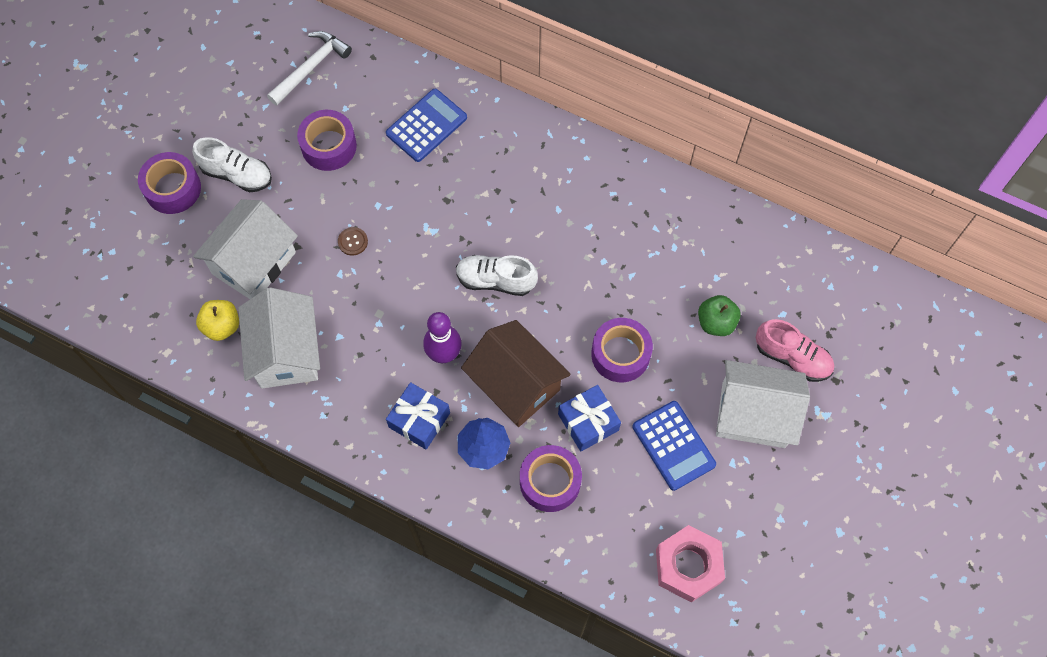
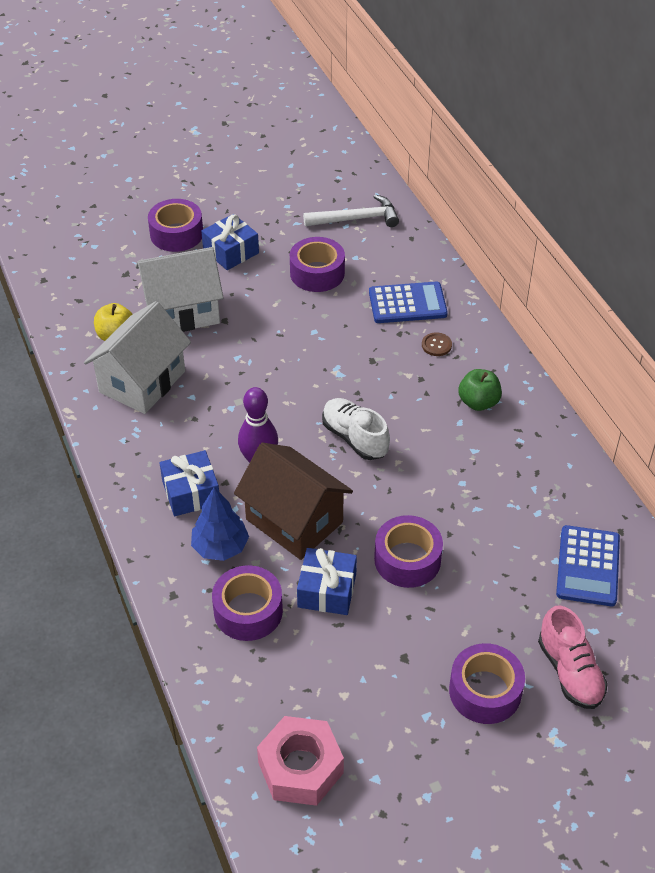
camera: 40 degrees right, 20 degrees down
white shoe [192,137,272,192] -> blue gift [201,214,259,270]
brown button [338,227,368,256] -> brown button moved to [422,332,452,356]
brown house [461,320,570,427] -> brown house turned 45 degrees counterclockwise [234,443,353,560]
blue calculator [632,401,716,491] -> blue calculator moved to [556,525,620,606]
green apple [698,295,741,336] -> green apple moved to [458,369,502,411]
white house [716,360,810,448] -> purple tape [449,643,525,724]

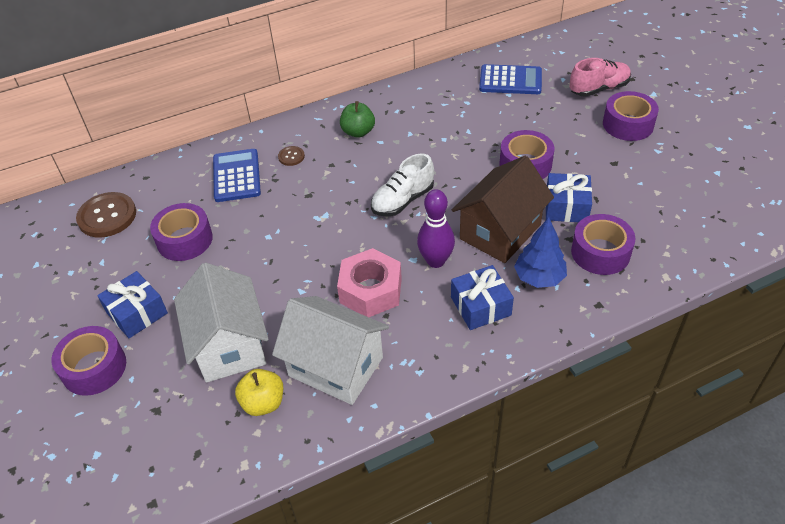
camera: 90 degrees left, 0 degrees up
pink nut [257,716,344,806] -> pink nut moved to [337,248,402,317]
white hammer [303,195,399,227] -> brown button [76,192,136,238]

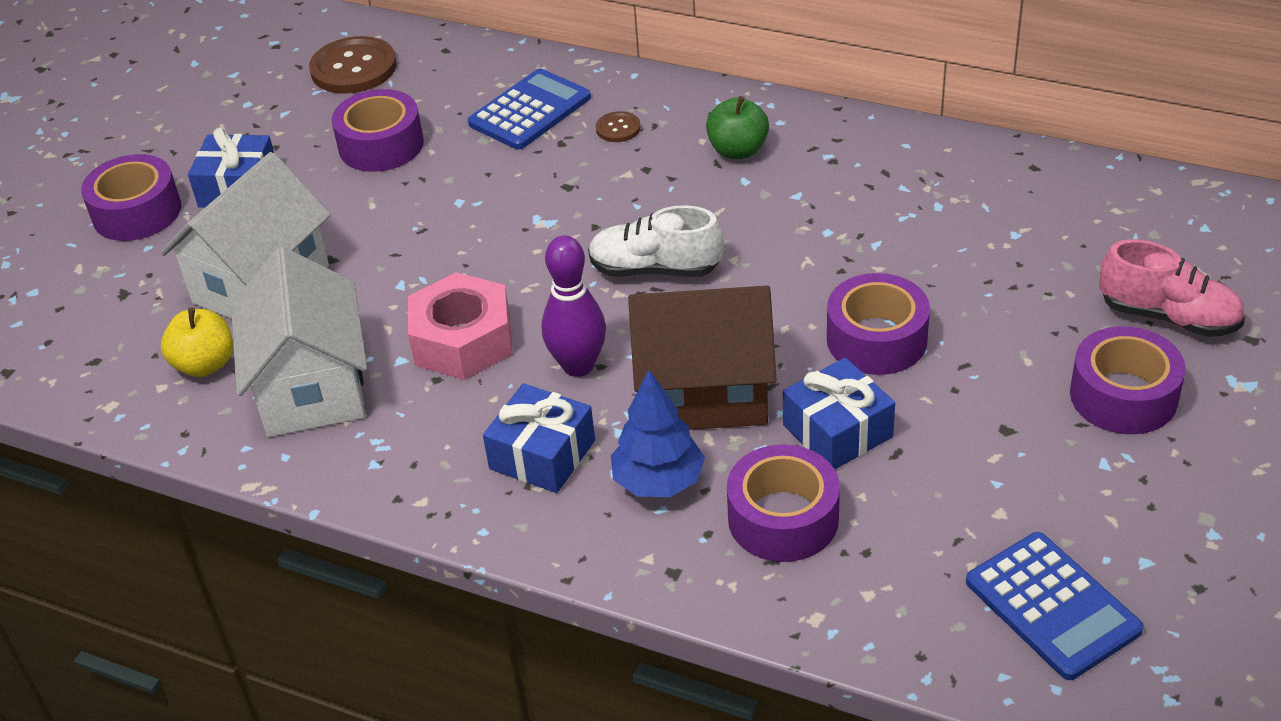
camera: 50 degrees right, 5 degrees down
blue calculator [479,64,542,94] -> blue calculator moved to [966,532,1144,680]

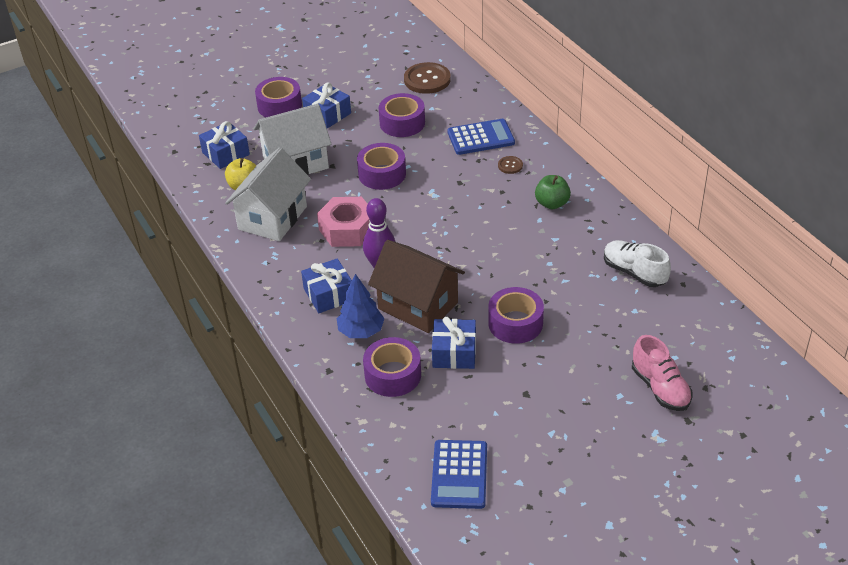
camera: 35 degrees right, 0 degrees up
white shoe [588,205,724,277] -> white shoe moved to [604,240,671,287]
purple tape [1070,326,1186,434] -> purple tape moved to [357,143,406,190]
none -> blue gift [199,121,250,169]

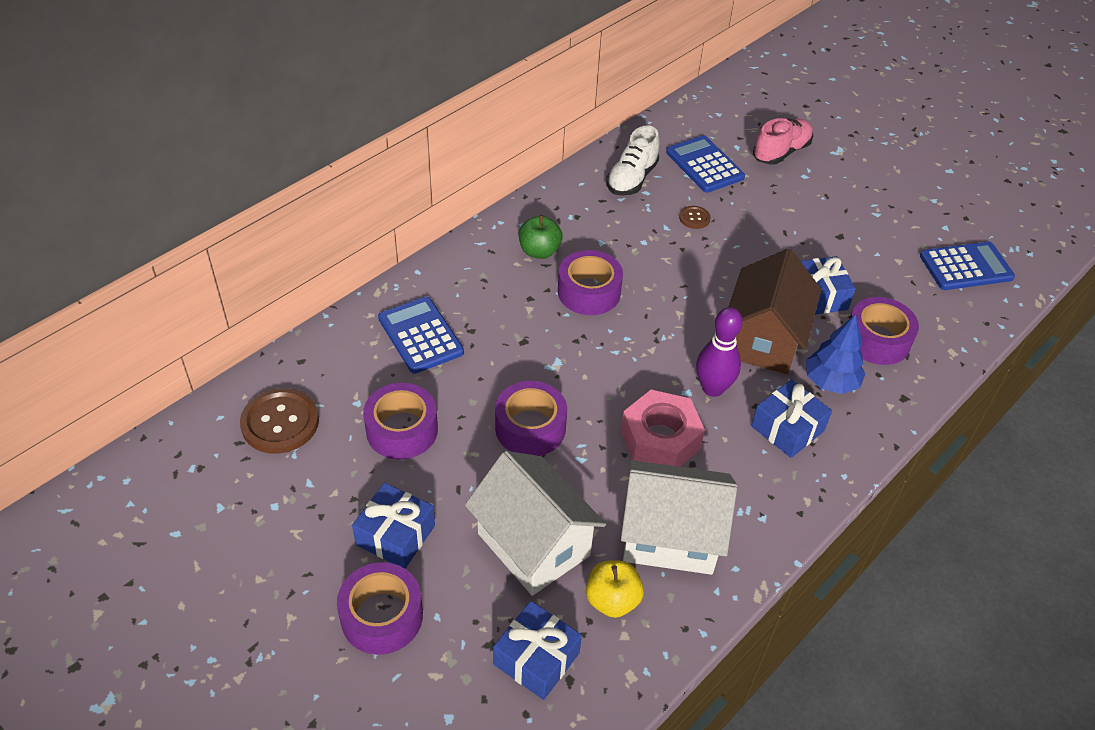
camera: 110 degrees left, 5 degrees up
purple tape [488,287,544,344] -> purple tape moved to [558,250,623,315]
brown button [498,156,523,174] -> brown button moved to [679,206,711,229]
none -> blue calculator [666,135,745,193]

